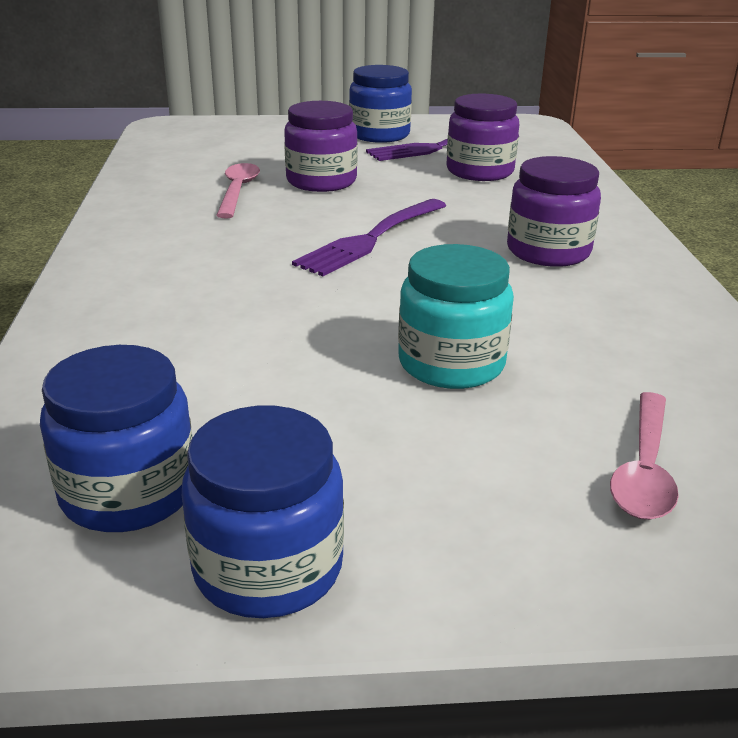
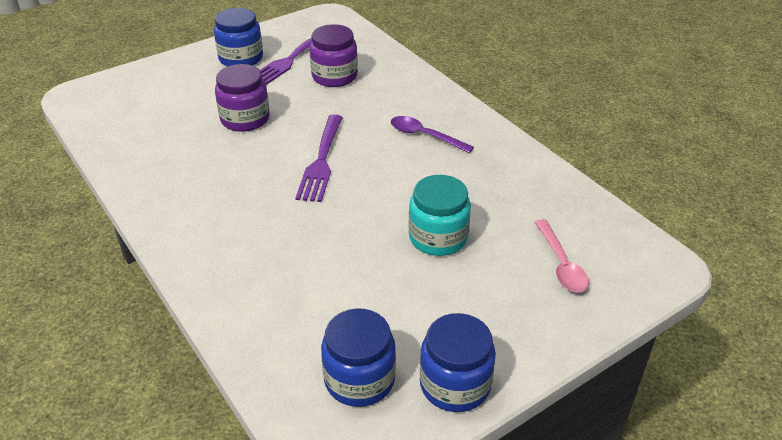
camera: 30 degrees left, 10 degrees up
pink spoon [216,163,260,218] -> none
purple jar [507,156,601,267] -> purple spoon [391,116,474,153]

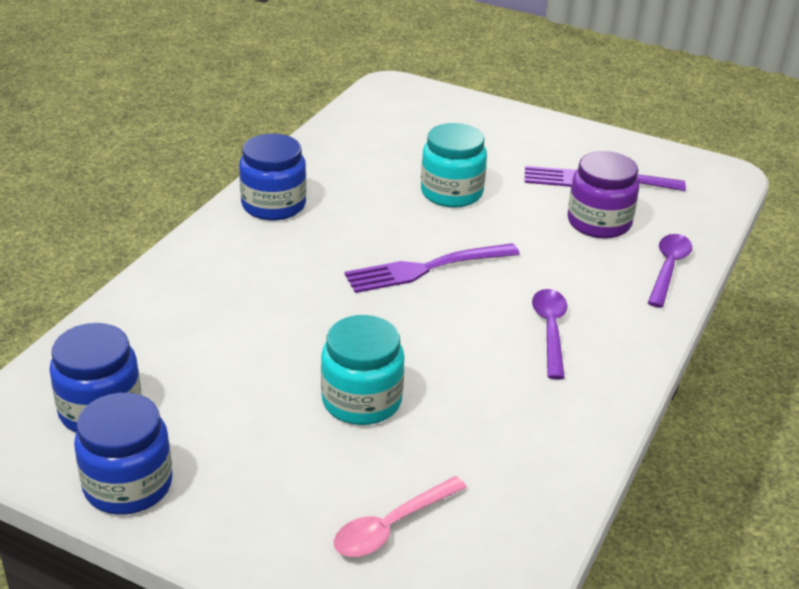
camera: 60 degrees right, 5 degrees down
blue jar [214,8,263,67] -> blue jar moved to [239,134,306,220]
purple jar [215,64,270,132] -> turquoise jar [421,123,487,208]
none -> purple spoon [648,234,692,308]

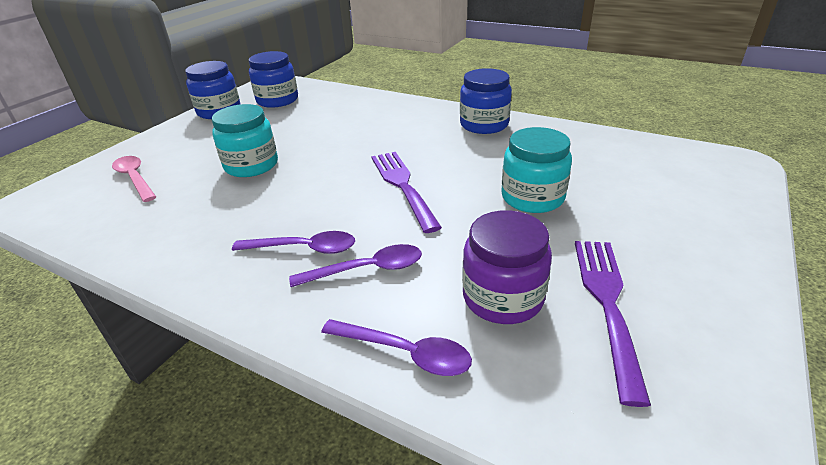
camera: 95 degrees right, 0 degrees up
none -> purple spoon [289,244,422,287]

